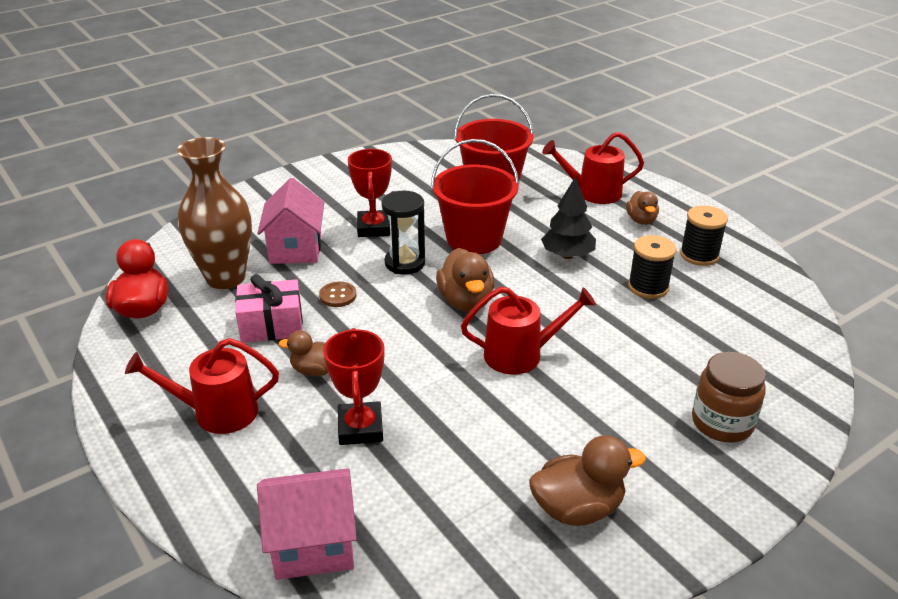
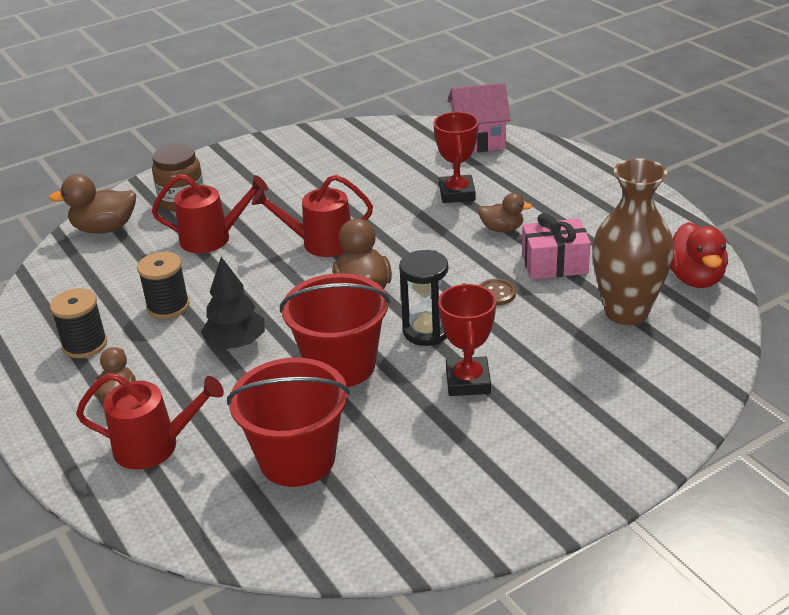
camera: 175 degrees left, 0 degrees up
red watering can [125,338,279,434] -> red watering can moved to [152,174,268,253]
pink house [257,178,324,264] -> none
brown duck [529,435,646,526] -> brown duck moved to [49,174,136,234]

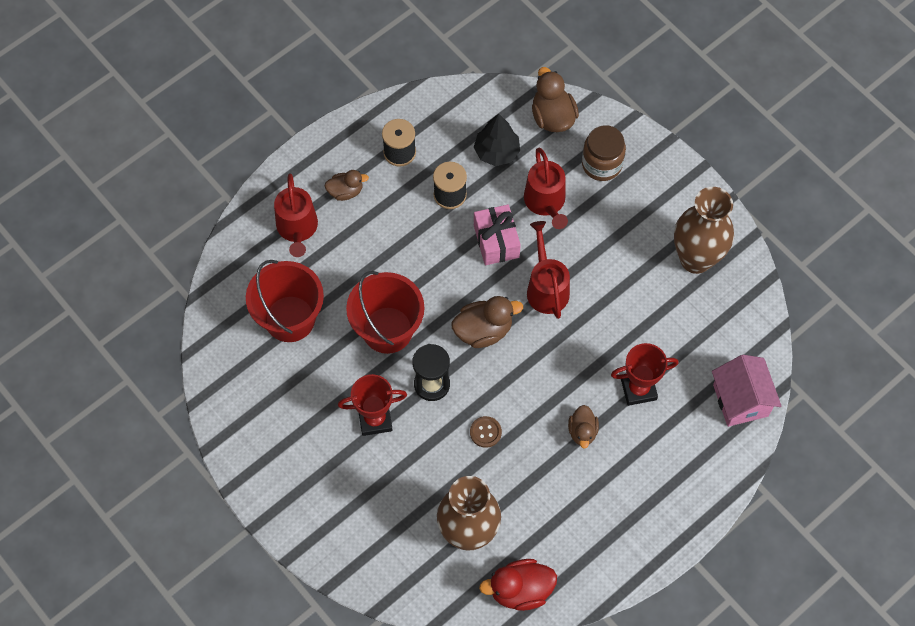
camera: 80 degrees right, 30 degrees up
black tree [201,257,265,349] -> black tree moved to [474,114,520,166]
pink gift [522,213,591,279] -> pink gift moved to [474,204,521,265]
none -> brown vase [674,187,734,274]

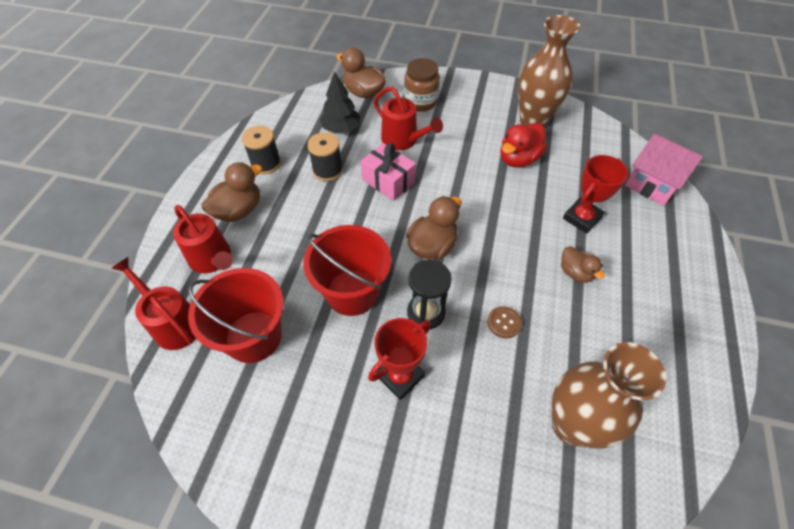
camera: 35 degrees left, 10 degrees down
brown duck [325,170,369,201] -> brown duck [201,162,262,222], size x1.58
red duck [479,559,557,611] -> red duck moved to [501,123,547,168]
red watering can [527,221,570,319] -> red watering can moved to [111,257,196,350]

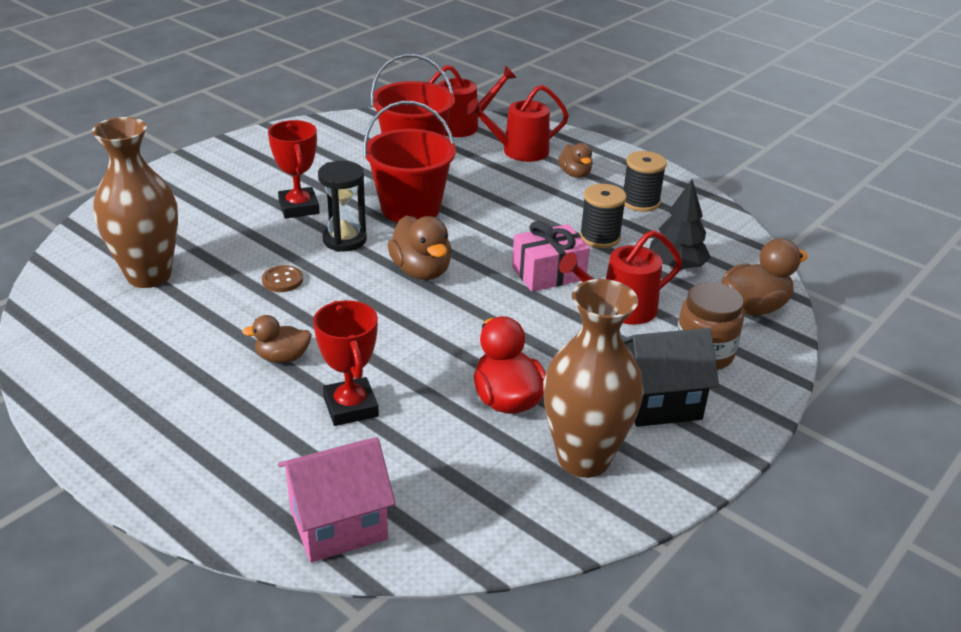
camera: 115 degrees right, 20 degrees down
brown duck [201,162,262,222] -> brown duck [558,143,593,178], size x0.63
none -> black house [623,328,719,427]

